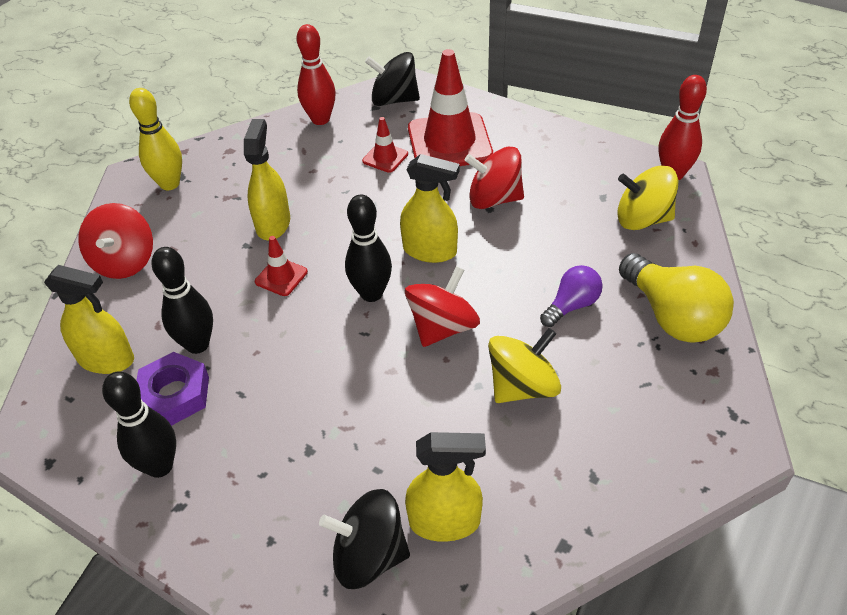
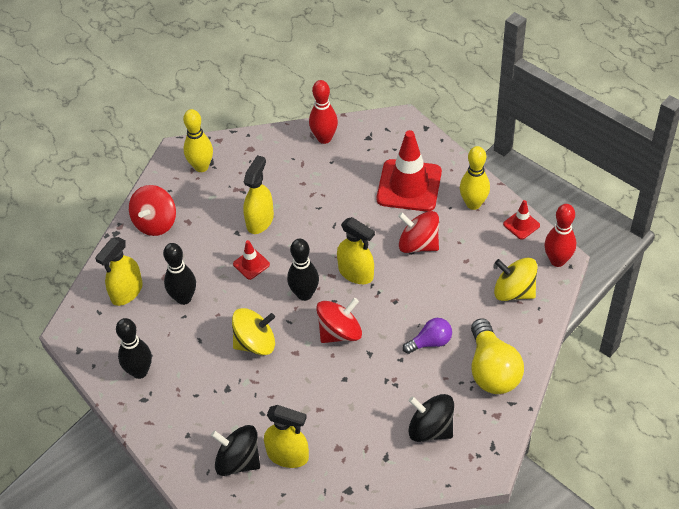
camera: 20 degrees right, 5 degrees up
yellow spray bottle [44,265,134,374] -> yellow spray bottle turned 90 degrees clockwise [95,237,143,306]
purple nut [136,352,209,426] -> none
red traffic cone [362,117,408,173] -> red traffic cone moved to [503,200,540,240]
black spinning top [365,52,420,106] -> black spinning top moved to [408,394,454,442]
yellow spinning top [488,328,561,403] -> yellow spinning top moved to [232,308,275,355]
none -> yellow bowling pin [460,146,490,210]

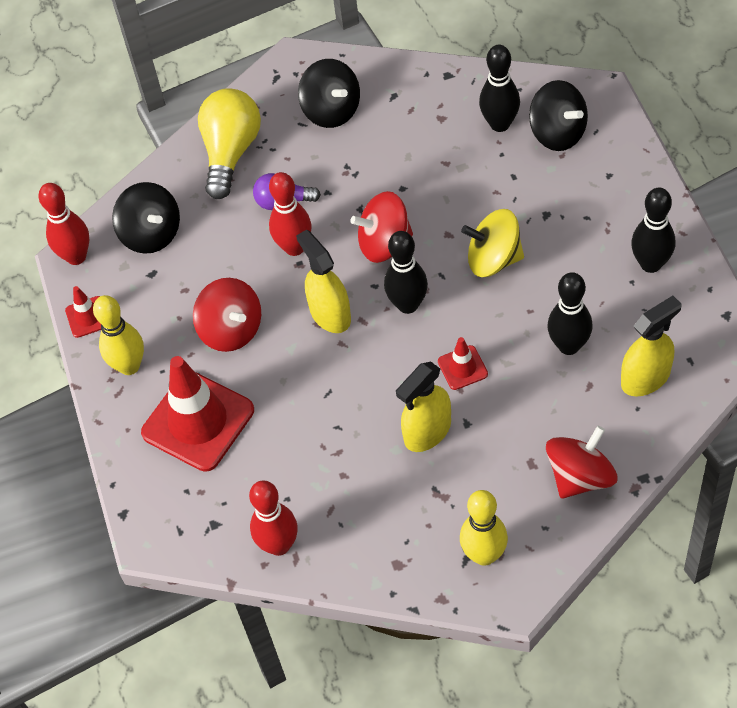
camera: 155 degrees left, 5 degrees up
yellow spray bottle [264,405,309,468] -> black bowling pin [479,45,520,132]
yellow spinning top [494,258,538,301] -> black spinning top [112,182,180,254]
none -> red bowling pin [269,172,311,256]

